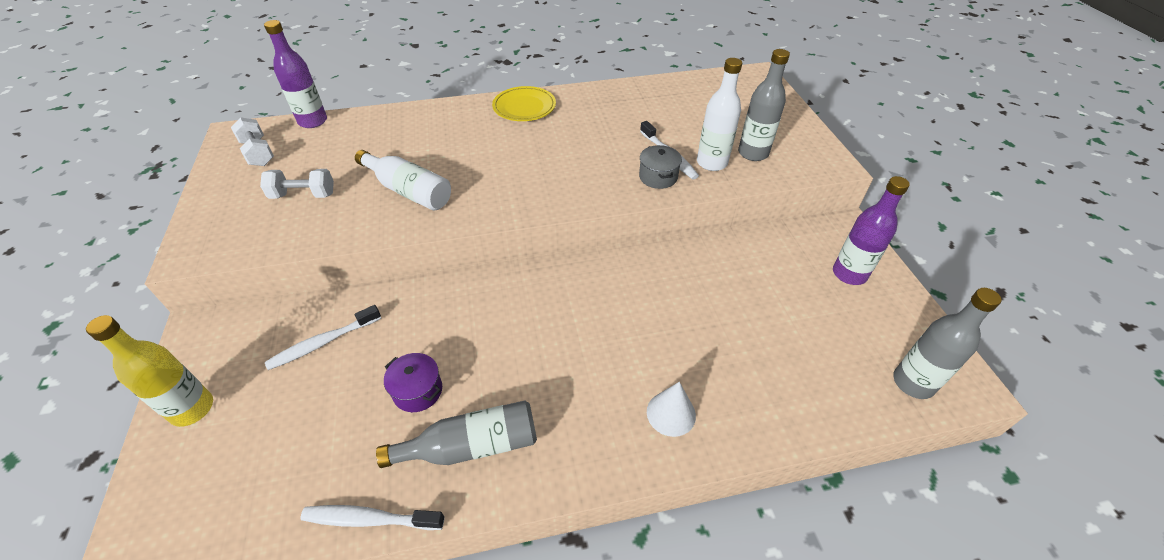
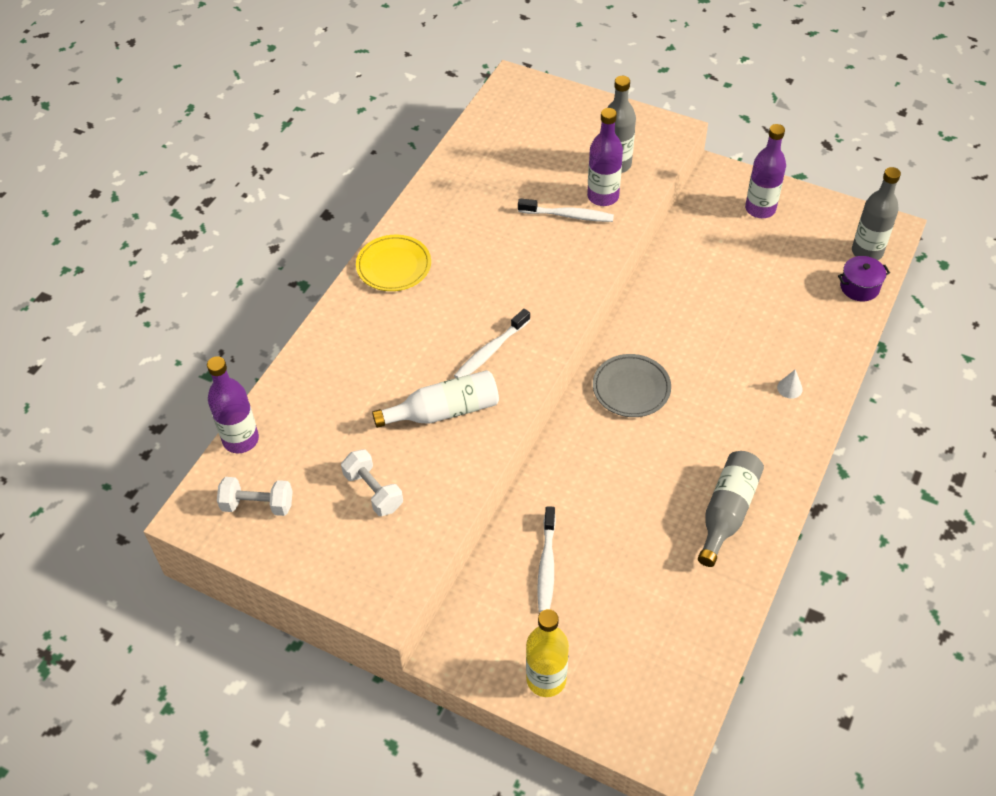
camera: 50 degrees left, 5 degrees up
white dumbbell [260,169,334,199] -> white dumbbell turned 75 degrees counterclockwise [341,449,403,516]
white toothbrush [300,505,444,530] -> white toothbrush moved to [454,309,530,378]
purple pot [384,353,442,412] -> purple pot moved to [838,256,890,301]
grey pot [639,145,682,189] -> none
white cone [647,382,696,437] -> white cone [777,369,803,399], size x0.62
white bottle [697,58,742,171] -> purple bottle [587,108,623,206]
none -> grey plate [593,354,671,417]

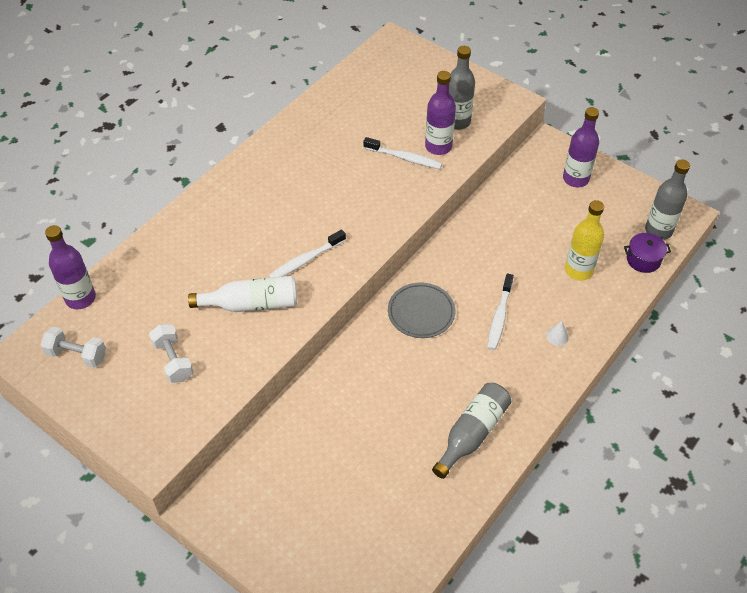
camera: 10 degrees right, 0 degrees up
yellow plate [356,235,431,291] -> none
yellow bottle [526,609,569,697] -> yellow bottle moved to [565,200,604,281]
white toothbrush [537,506,556,612] -> white toothbrush moved to [487,274,514,350]

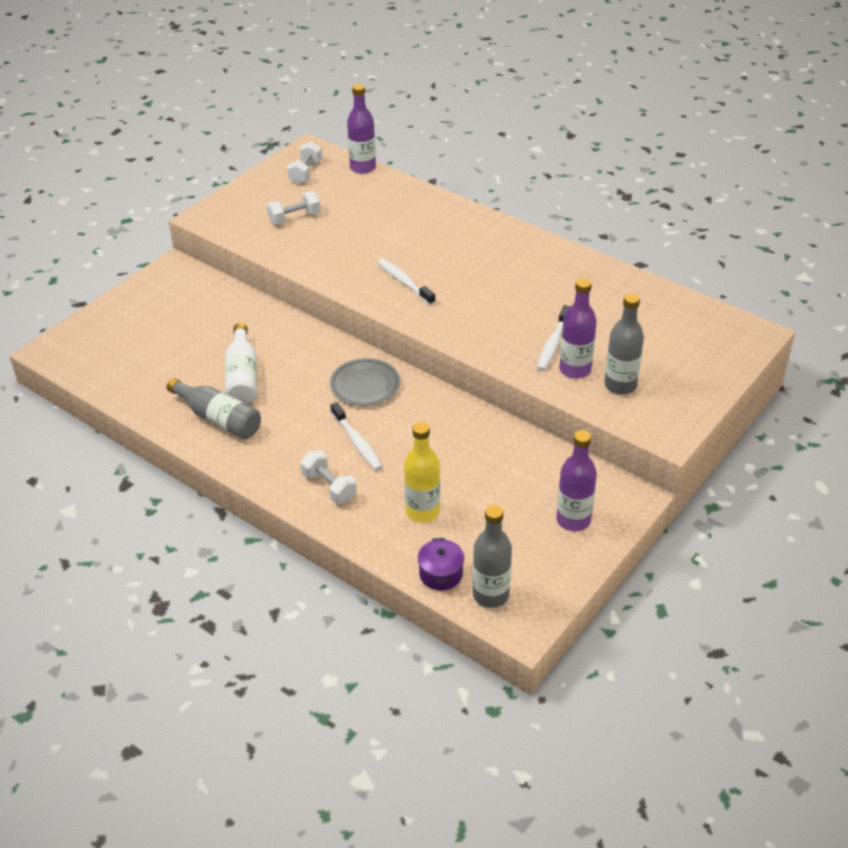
camera: 90 degrees right, 10 degrees down
white bottle [188,276,297,312] -> white bottle moved to [225,323,257,404]
white toothbrush [487,274,514,350] -> white toothbrush turned 135 degrees counterclockwise [330,402,383,471]
white cone [547,321,569,346] -> white dumbbell [301,451,357,504]

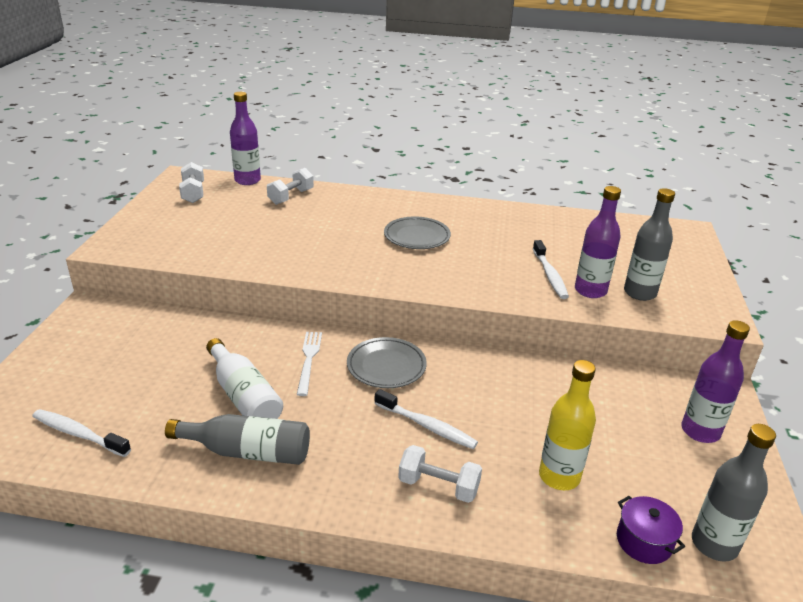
camera: 30 degrees left, 10 degrees down
white dumbbell [267,191,321,225] -> white dumbbell moved to [267,168,314,205]
white toothbrush [377,258,436,305] -> white toothbrush moved to [32,409,131,457]
none -> white fork [297,332,322,396]
none -> grey plate [384,216,451,249]

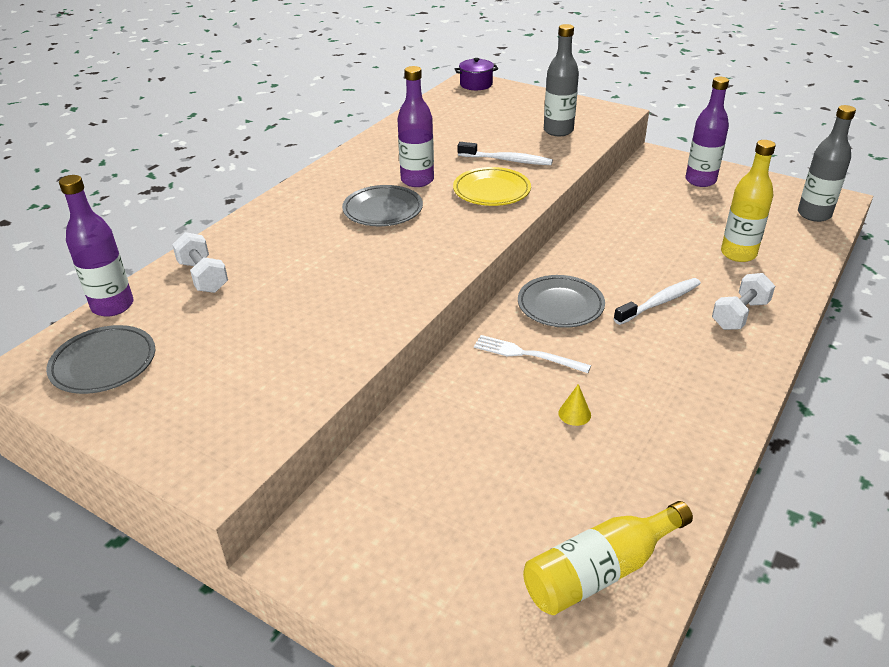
camera: 65 degrees left, 5 degrees up
white toothbrush [32,409,131,457] -> yellow bottle [523,501,693,615]
grey bottle [165,414,310,465] -> none
white dumbbell [179,162,204,203] -> grey plate [46,325,155,394]
white bottle [206,338,283,419] -> yellow cone [558,384,591,426]
purple bottle [575,186,621,298] -> purple bottle moved to [397,66,434,187]
purple pot [617,496,685,564] -> purple pot moved to [455,58,498,90]
none -> yellow plate [453,167,531,206]

